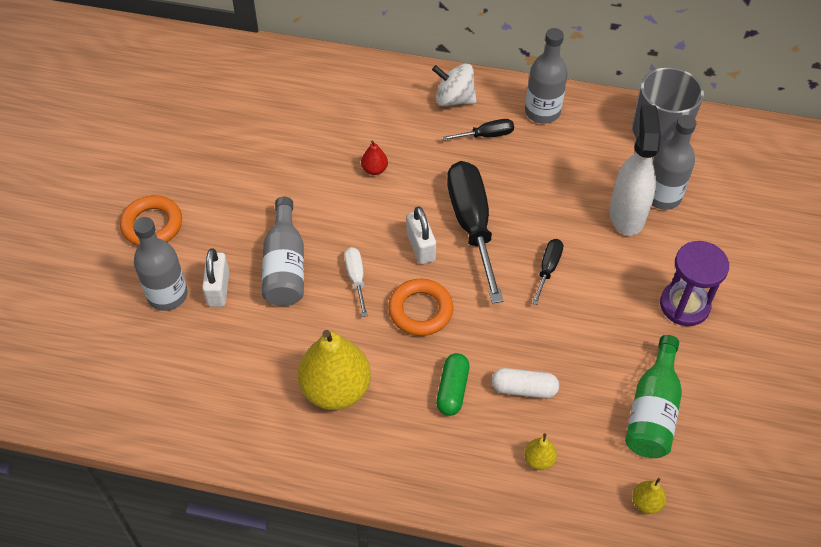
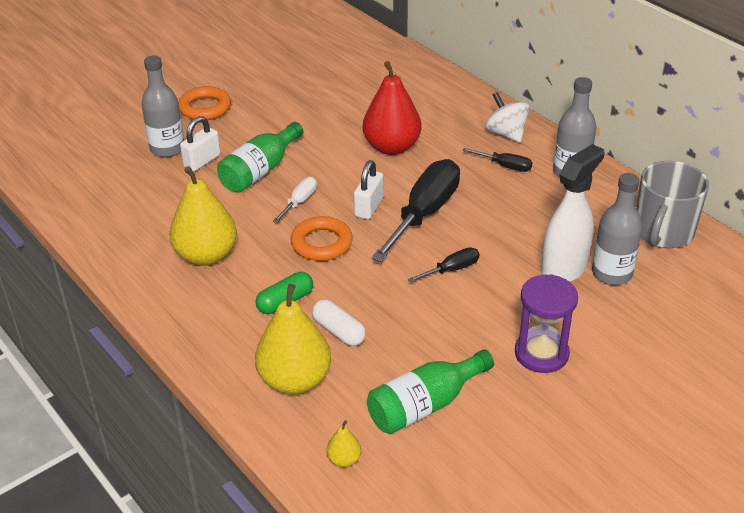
camera: 40 degrees right, 15 degrees down
grey bottle [262,197,304,306] -> green bottle [217,122,303,193]
red pear [361,140,388,175] -> red pear [363,61,421,155], size x2.31
yellow pear [524,433,557,470] -> yellow pear [255,284,331,395], size x2.31

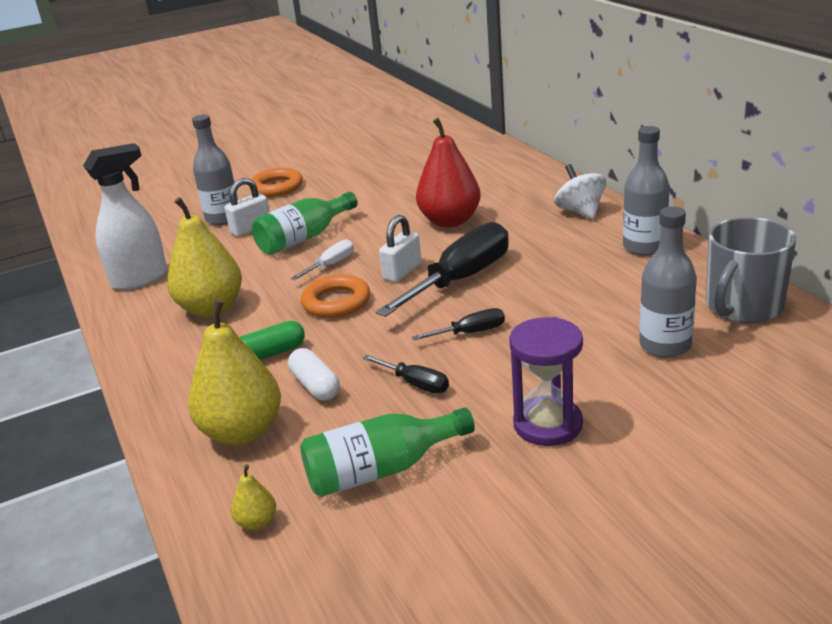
camera: 15 degrees right, 10 degrees down
black screwdriver [462,148,532,172] -> black screwdriver moved to [363,355,449,393]
white spray bottle [541,144,605,282] -> white spray bottle moved to [83,143,167,290]

